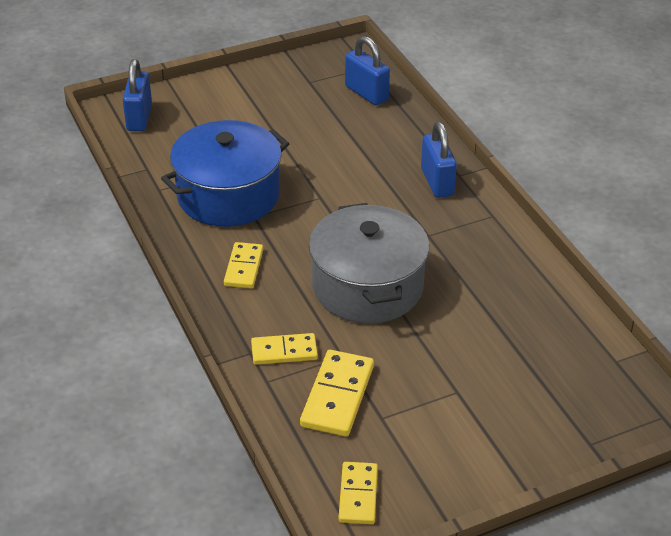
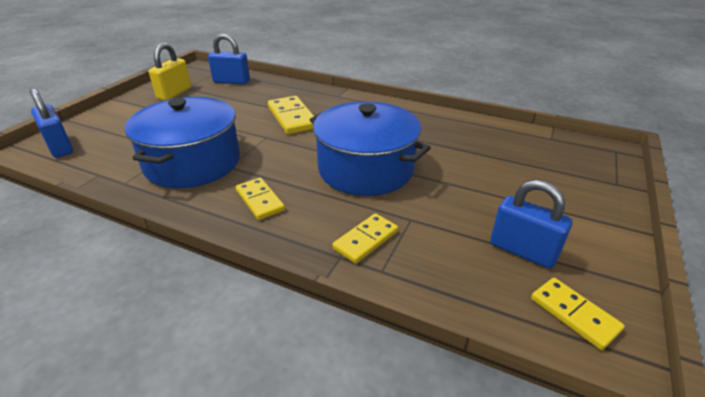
camera: 40 degrees left, 5 degrees down
yellow domino [300,350,374,436] -> yellow domino moved to [268,96,314,134]
grey pot [309,203,429,324] -> blue pot [310,102,431,196]
blue padlock [421,122,457,198] -> blue padlock moved to [490,180,573,269]
none -> yellow padlock [149,43,191,101]

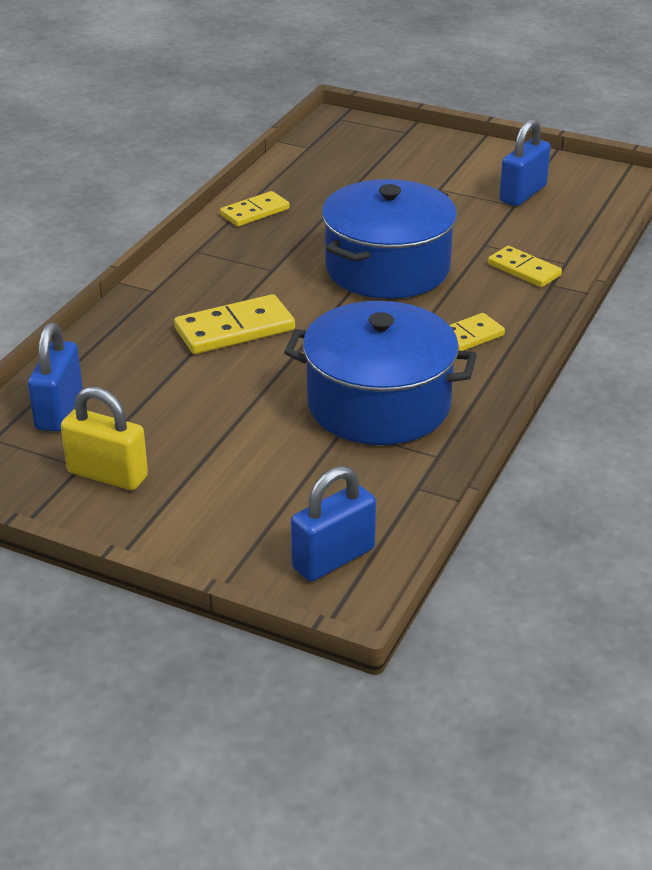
camera: 90 degrees left, 0 degrees up
yellow domino [531,278,625,350] -> yellow domino moved to [220,191,290,227]

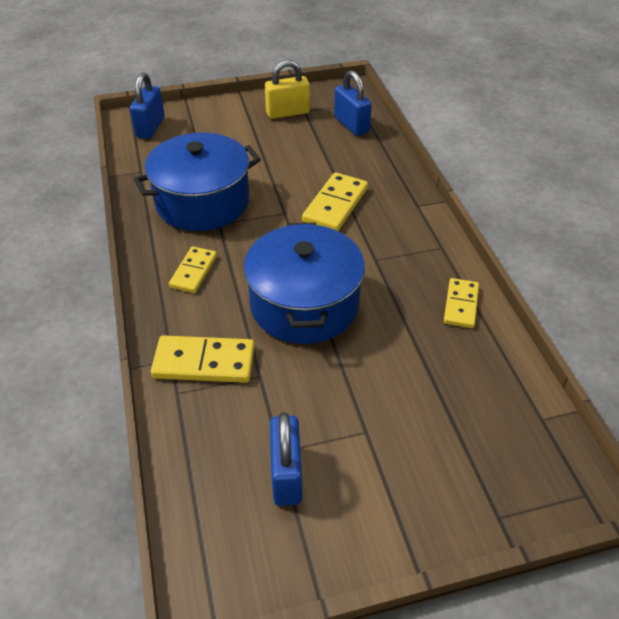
camera: 140 degrees right, 10 degrees up
yellow domino [488,246,562,287] -> yellow domino [151,335,255,383], size x1.51

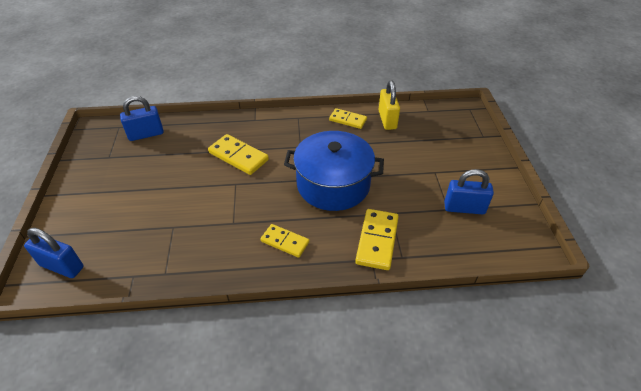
camera: 80 degrees left, 0 degrees up
blue pot [134,133,261,231] -> none
yellow padlock [265,60,310,119] -> yellow padlock moved to [379,81,400,130]

